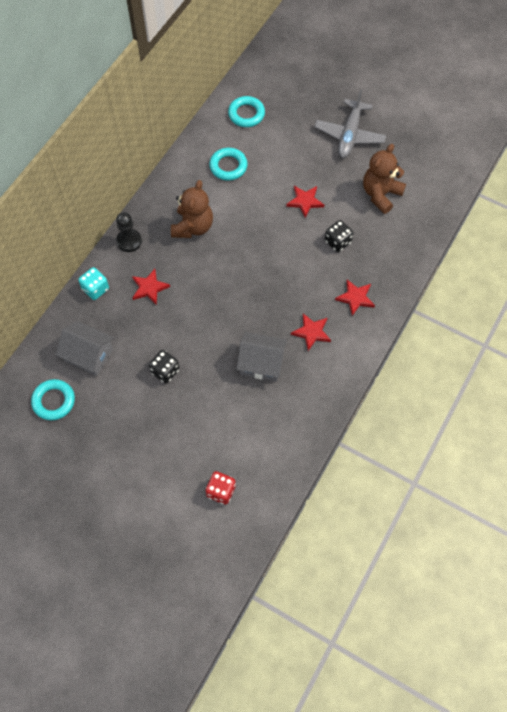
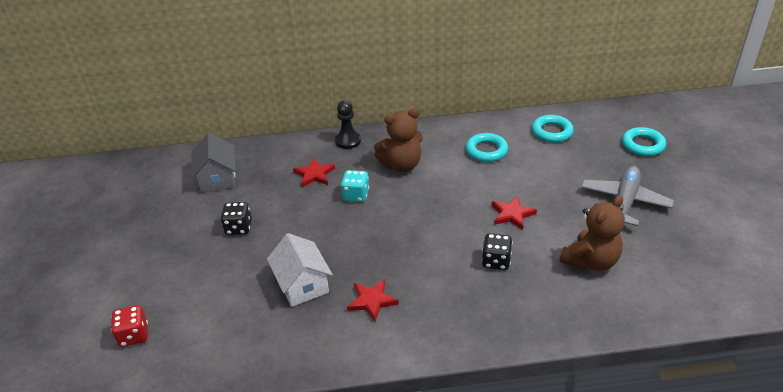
camera: 55 degrees right, 25 degrees down
turquoise ring [31,379,75,420] -> turquoise ring moved to [622,127,666,156]
turquoise dice [78,267,109,300] -> turquoise dice moved to [341,170,369,202]
grey house [237,332,287,382] -> white house [267,233,333,307]
grey plane [314,89,386,158] -> grey plane turned 135 degrees clockwise [581,166,674,226]
red star [335,280,375,316] -> none
brown teddy bear [363,144,406,214] -> brown teddy bear turned 135 degrees clockwise [559,195,625,271]

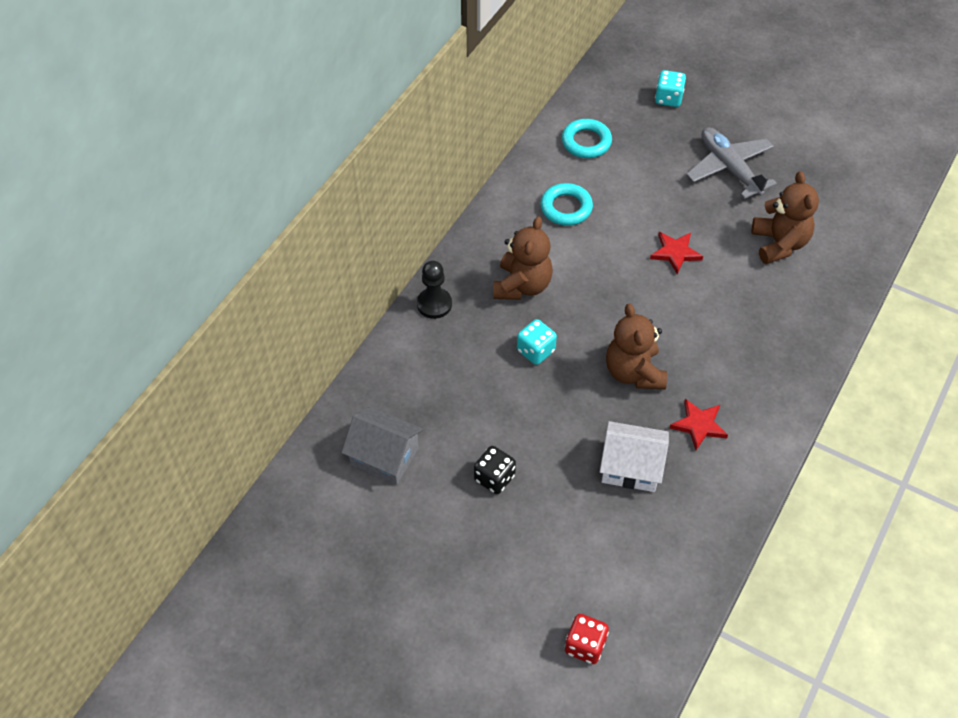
camera: 55 degrees left, 15 degrees up
red star [293,158,335,187] -> none
black dice [482,233,513,270] -> none
turquoise ring [622,127,666,156] -> turquoise dice [655,70,686,107]
none -> brown teddy bear [606,304,667,389]

